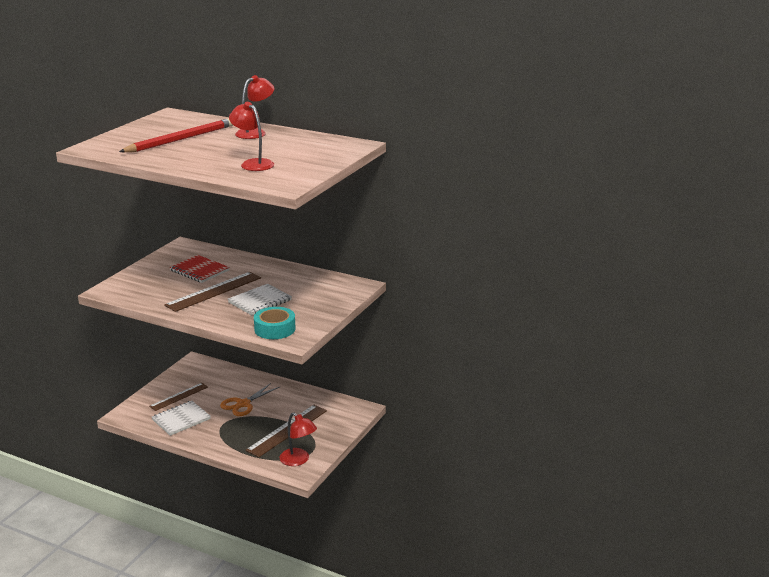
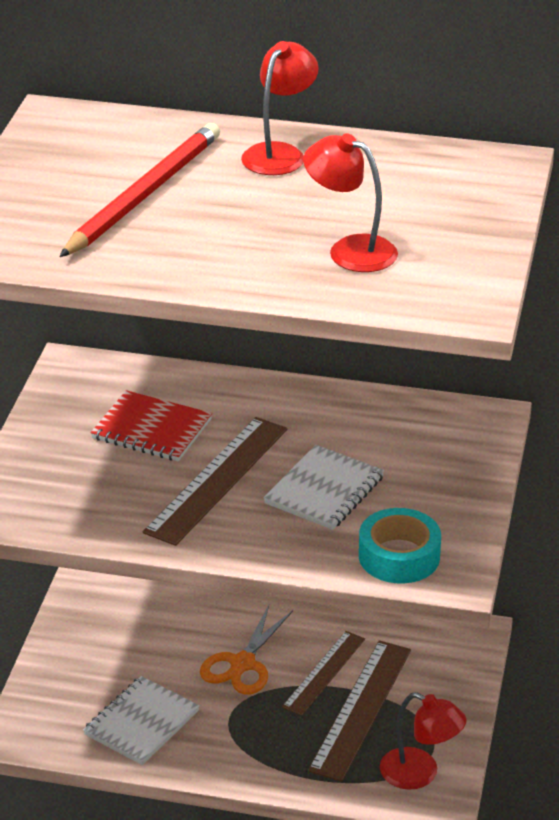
camera: 15 degrees left, 10 degrees up
brown ruler [149,383,208,411] -> brown ruler moved to [282,631,365,716]

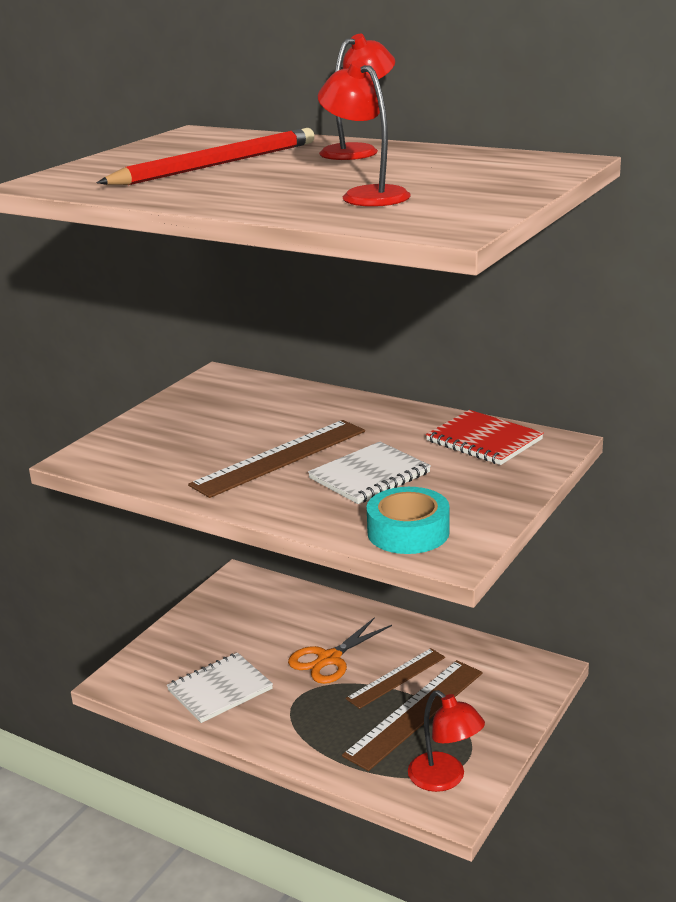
camera: 20 degrees right, 10 degrees down
red notebook [90,390,212,461] -> red notebook moved to [426,410,544,465]

